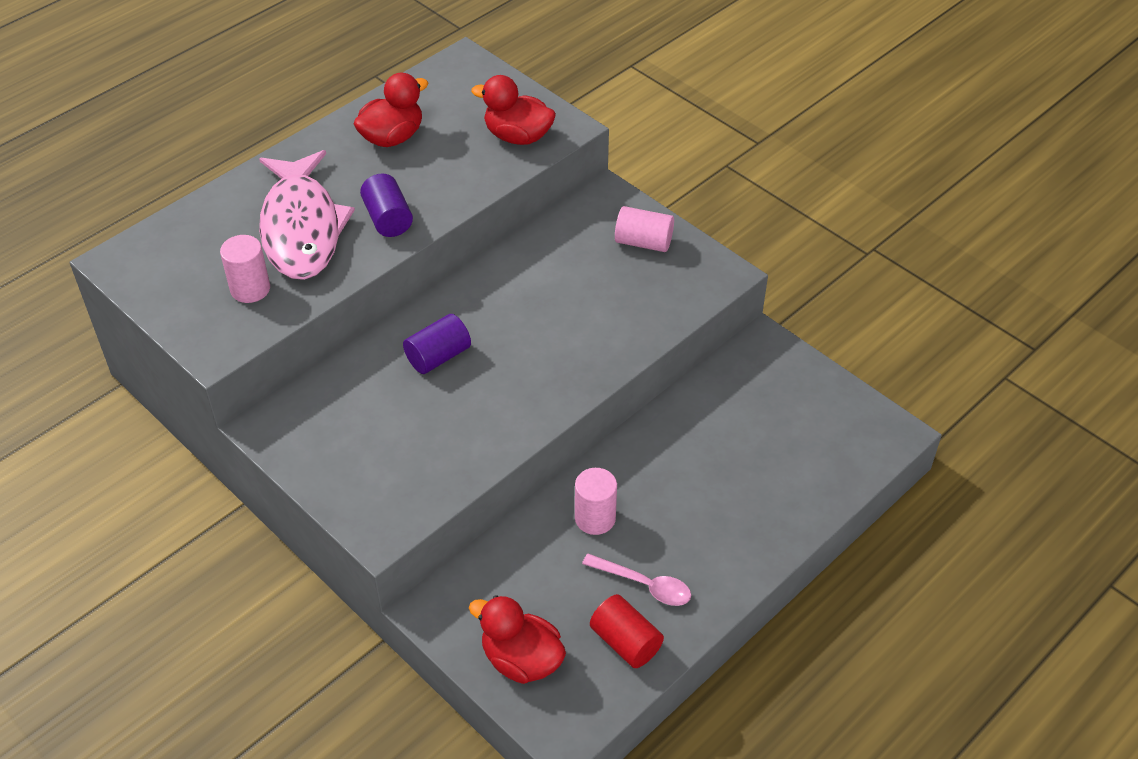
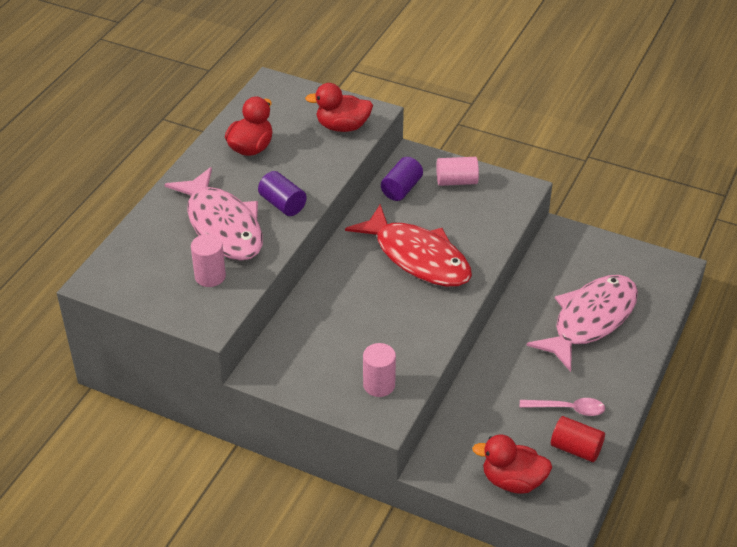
camera: 20 degrees left, 5 degrees down
purple cylinder [403,314,471,374] -> purple cylinder moved to [381,157,423,201]
pink cylinder [575,468,617,535] -> pink cylinder moved to [363,343,396,397]
none -> red fish [345,204,472,287]
none -> pink fish [526,275,638,372]

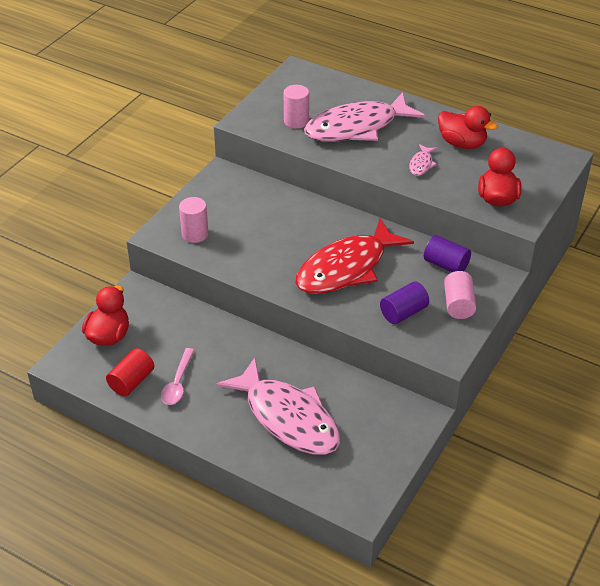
camera: 95 degrees right, 0 degrees up
purple cylinder [258,171,307,216] -> purple cylinder moved to [380,282,429,324]
none -> pink fish [409,144,437,176]

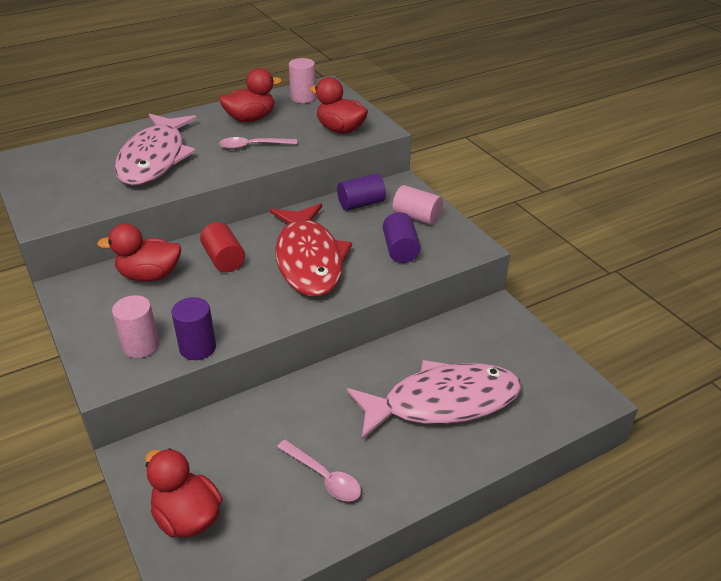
camera: 60 degrees left, 5 degrees down
red cylinder [106,348,154,396] -> red cylinder moved to [200,222,245,272]
pink cylinder [284,85,309,129] -> pink cylinder moved to [289,58,316,103]
pink fish [409,144,437,176] -> pink spoon [219,137,297,150]
none -> red duck [97,223,181,282]
none -> purple cylinder [171,297,216,360]

